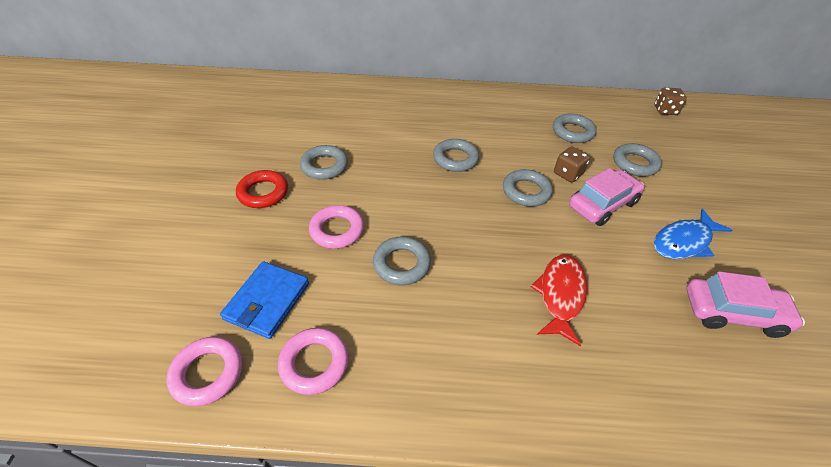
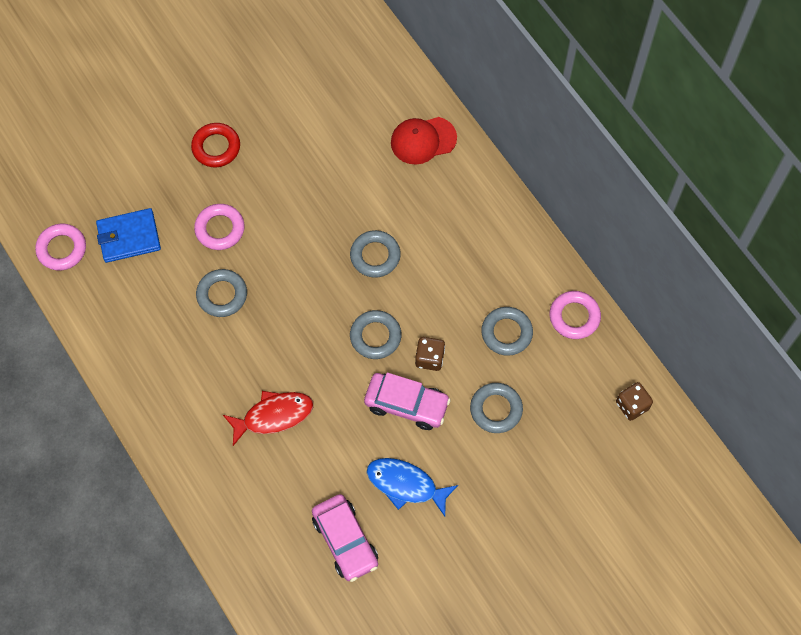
camera: 55 degrees right, 20 degrees up
pink ring [278,328,349,395] -> pink ring moved to [550,291,601,339]
grey ring [300,145,348,180] -> none
none -> red cap [391,117,457,165]

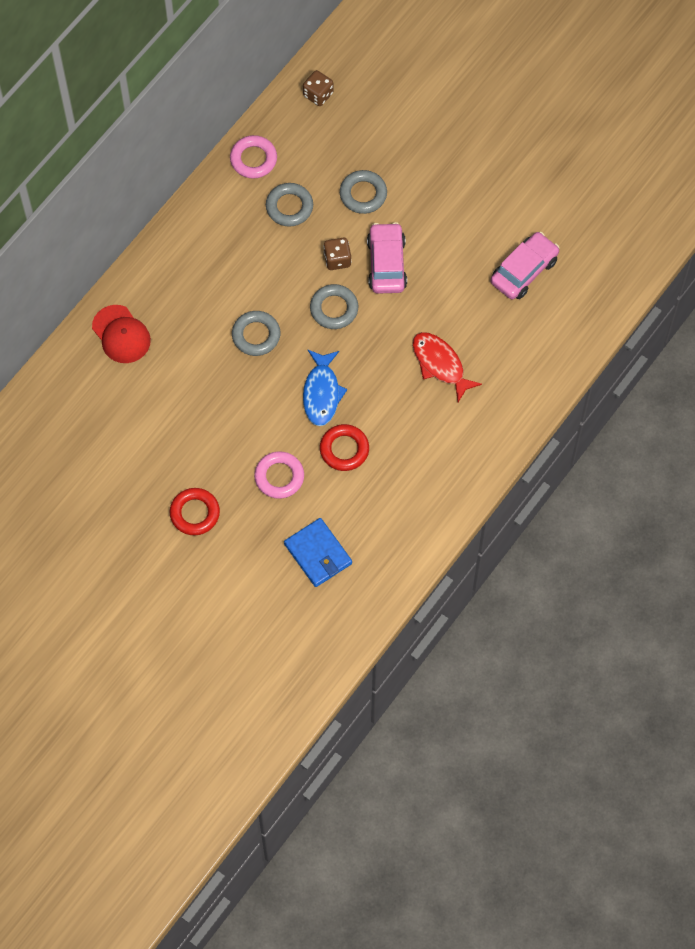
camera: 110 degrees left, 0 degrees up
pink ring [35,224,86,271] -> none
grey ring [196,269,247,317] -> red ring [320,424,369,471]
blue fish [367,458,458,517] -> blue fish moved to [303,350,347,426]

